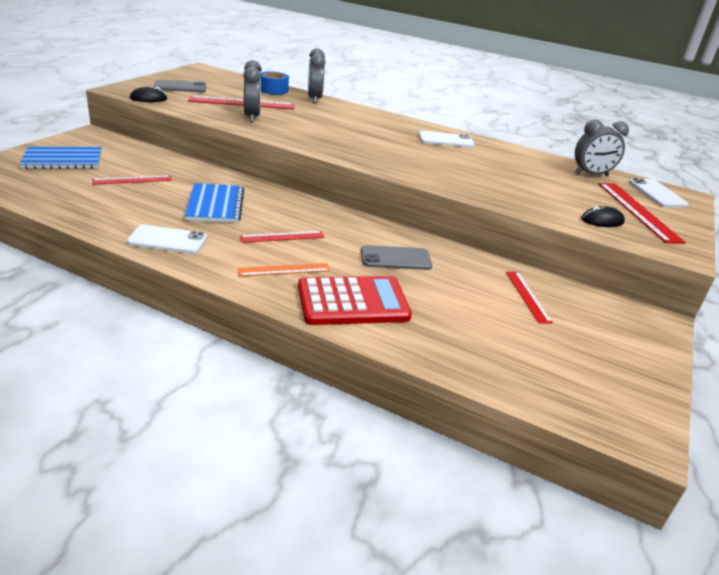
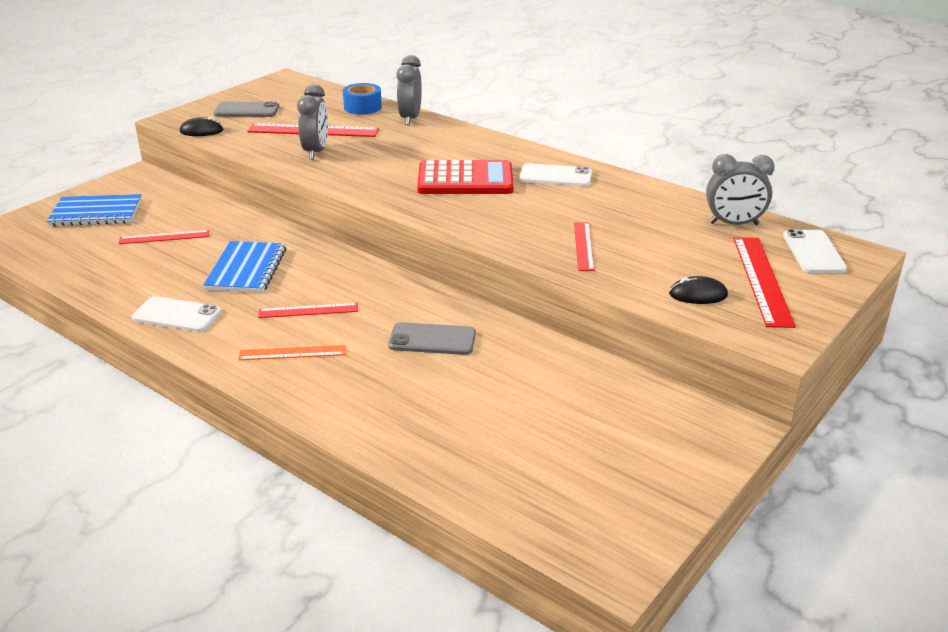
camera: 15 degrees right, 0 degrees up
red calculator [298,276,412,325] -> red calculator moved to [417,160,514,194]
red ruler [506,272,553,323] -> red ruler moved to [574,222,594,271]

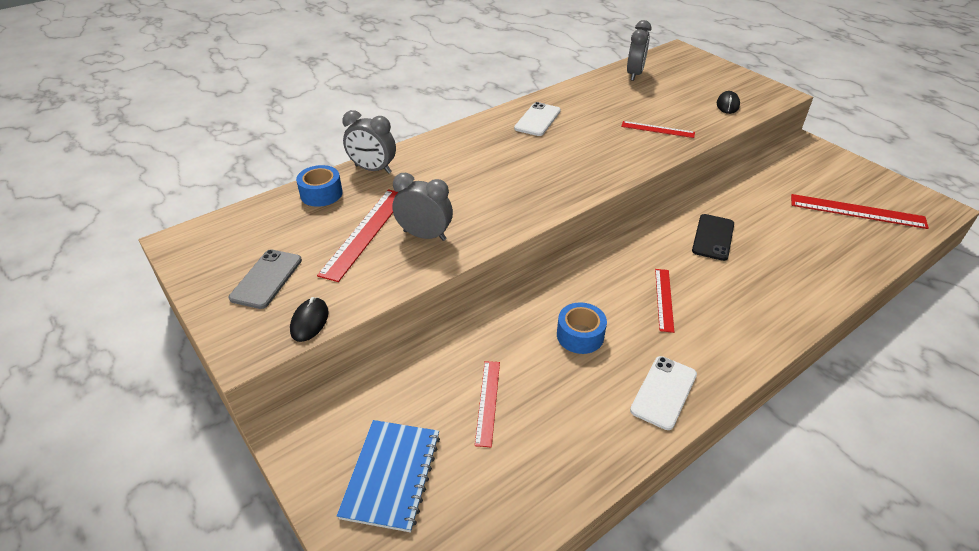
camera: 75 degrees left, 10 degrees up
blue notebook [203,241,286,293] -> blue tape [557,302,607,354]
orange ruler [238,345,345,360] -> none
grey phone [388,322,476,355] -> black phone [692,214,734,261]
red calculator [417,160,514,194] -> none
red ruler [733,237,796,328] -> red ruler moved to [791,194,929,229]
white phone [783,229,847,273] -> none

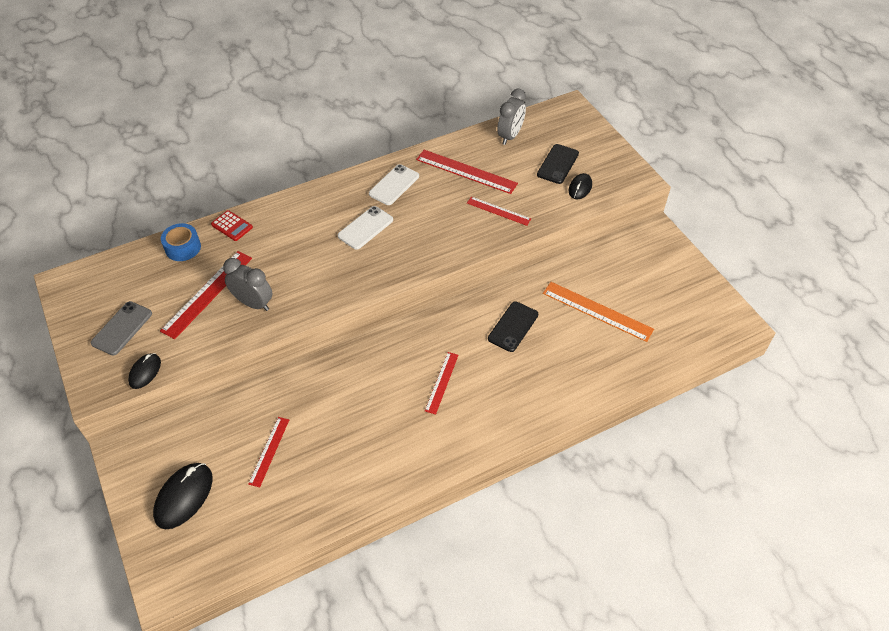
camera: 10 degrees right, 10 degrees up
blue notebook [337,420,440,532] -> black mouse [153,463,213,529]
grey clock [342,110,396,174] -> red calculator [211,210,253,241]
blue tape [557,302,607,354] -> none
white phone [630,356,697,430] -> white phone moved to [338,206,393,250]
red ruler [791,194,929,229] -> red ruler moved to [416,150,518,194]
none -> black phone [537,144,579,184]
none -> orange ruler [543,282,654,342]

